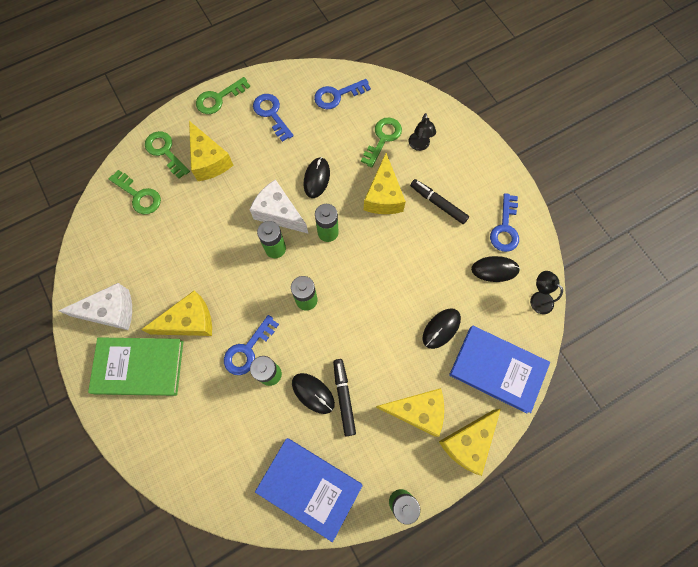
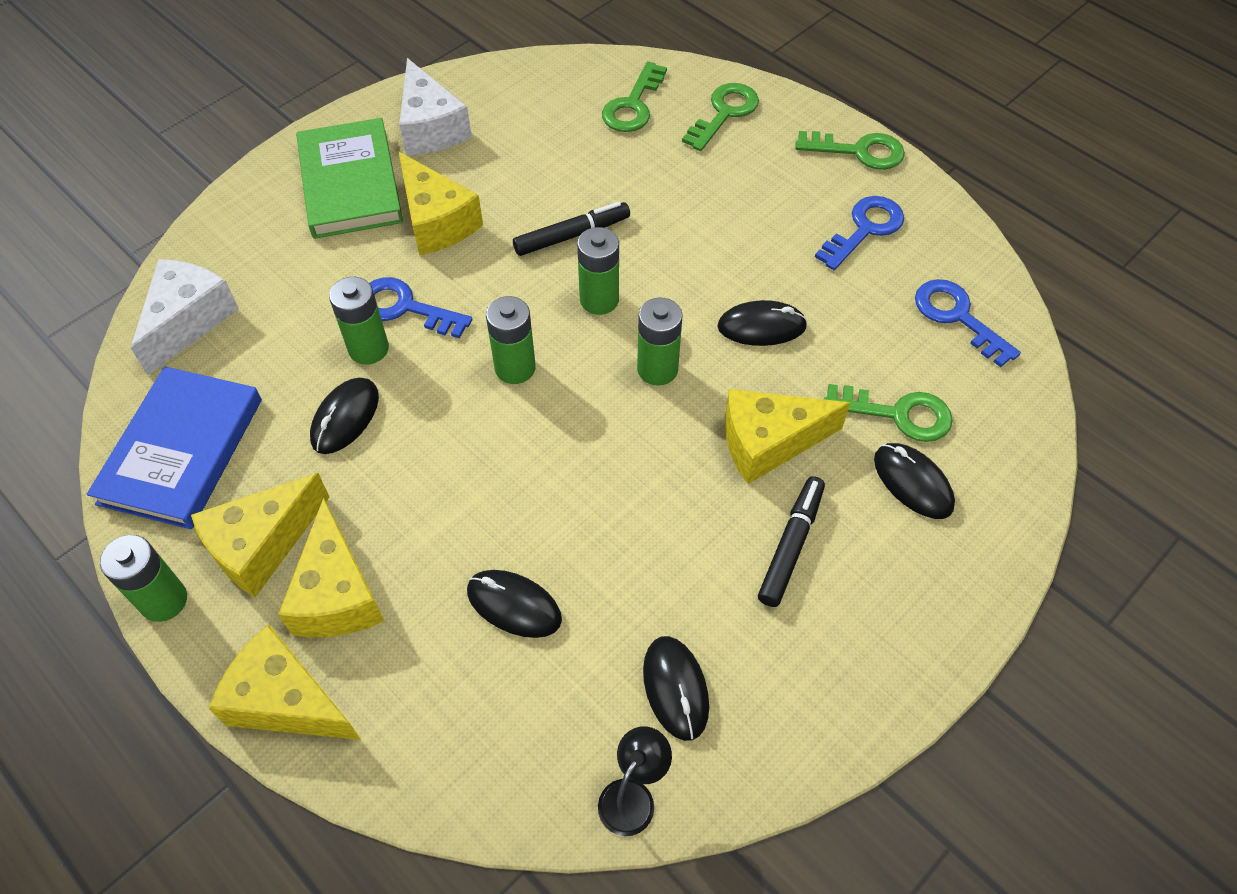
camera: 75 degrees right, 15 degrees down
yellow cheese [189,121,233,181] -> yellow cheese moved to [191,473,330,597]
green key [196,77,250,114] -> green key turned 150 degrees clockwise [795,131,905,170]
white cheese [249,179,308,233] -> white cheese moved to [131,259,239,375]
black marker [333,359,356,436] -> black marker moved to [513,202,630,256]
black lamp [409,113,436,151] -> black mouse [874,443,955,519]
blue book [449,326,550,414] -> none
blue key [490,193,519,252] -> none

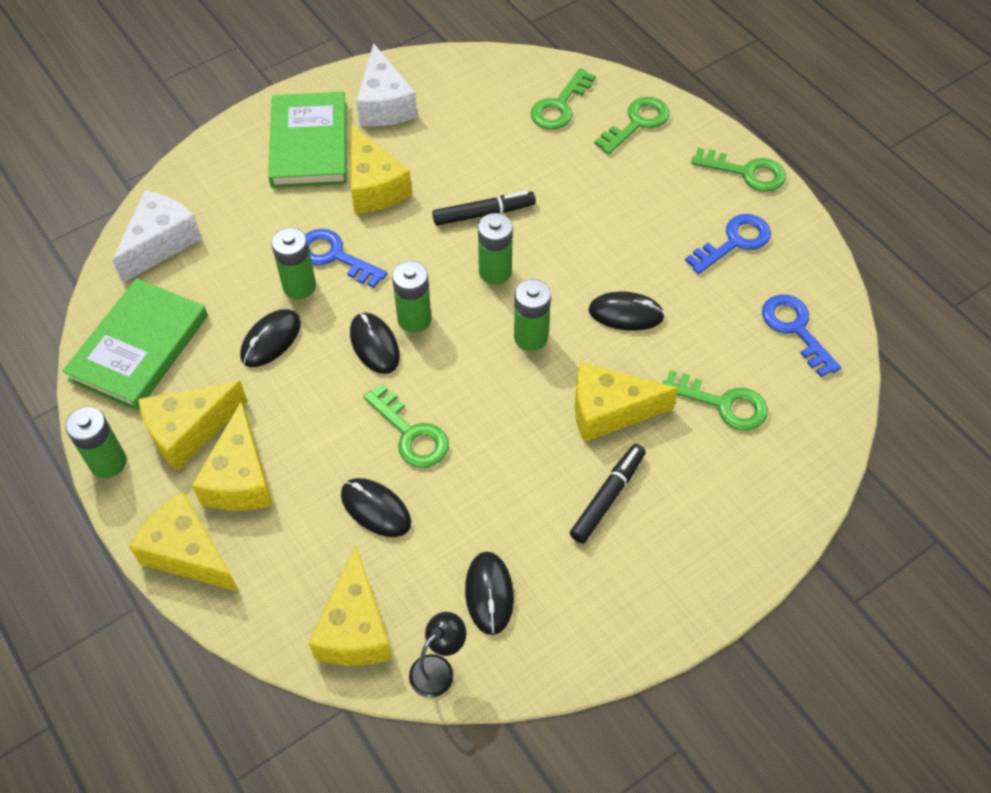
camera: 10 degrees right, 0 degrees up
blue book [87,366,262,529] -> green book [62,278,208,411]
black mouse [874,443,955,519] -> black mouse moved to [350,313,400,374]
none -> yellow cheese [308,545,392,666]
none -> green key [363,384,449,468]

